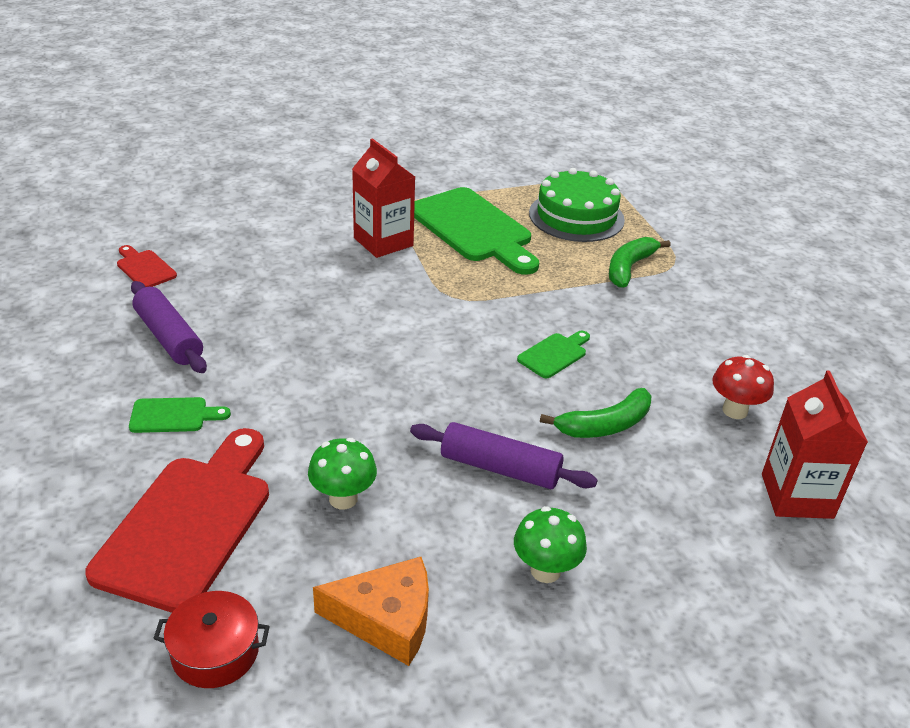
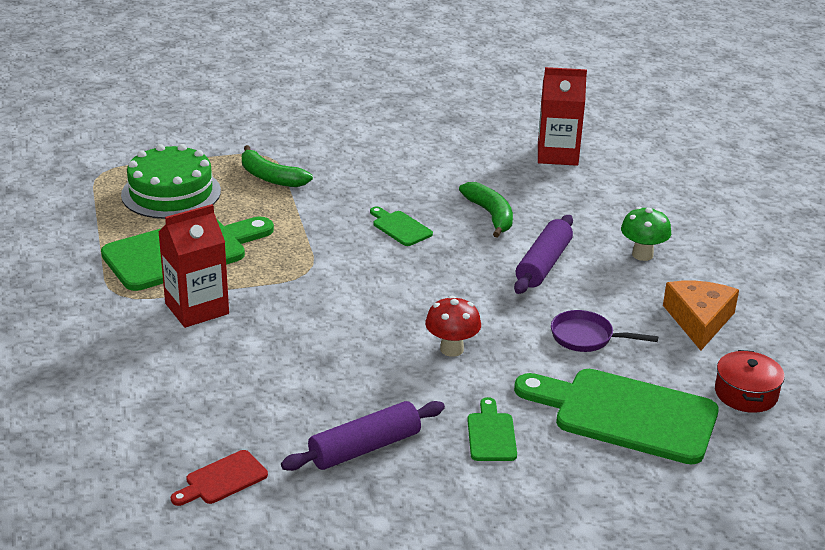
camera: 85 degrees left, 5 degrees down
red cutting board [85,428,269,613] -> green cutting board [514,369,719,465]
green mushroom [308,438,377,509] -> purple pan [551,310,658,352]
red mushroom [712,355,774,419] -> red mushroom moved to [425,296,481,357]

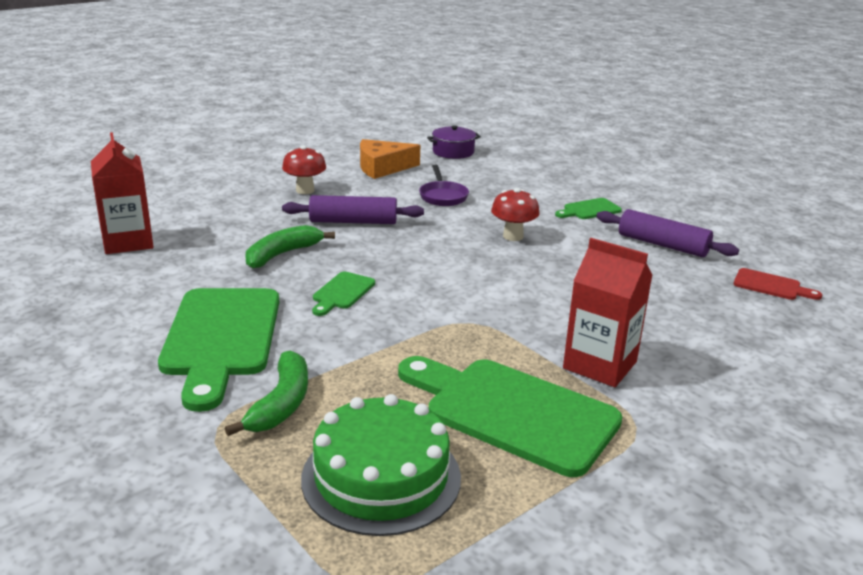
camera: 115 degrees left, 5 degrees down
green cutting board [514,369,719,465] -> green cutting board moved to [158,288,279,412]
green mushroom [621,207,671,261] -> red mushroom [282,145,326,194]
red pot [715,350,785,413] -> purple pot [427,125,481,159]

